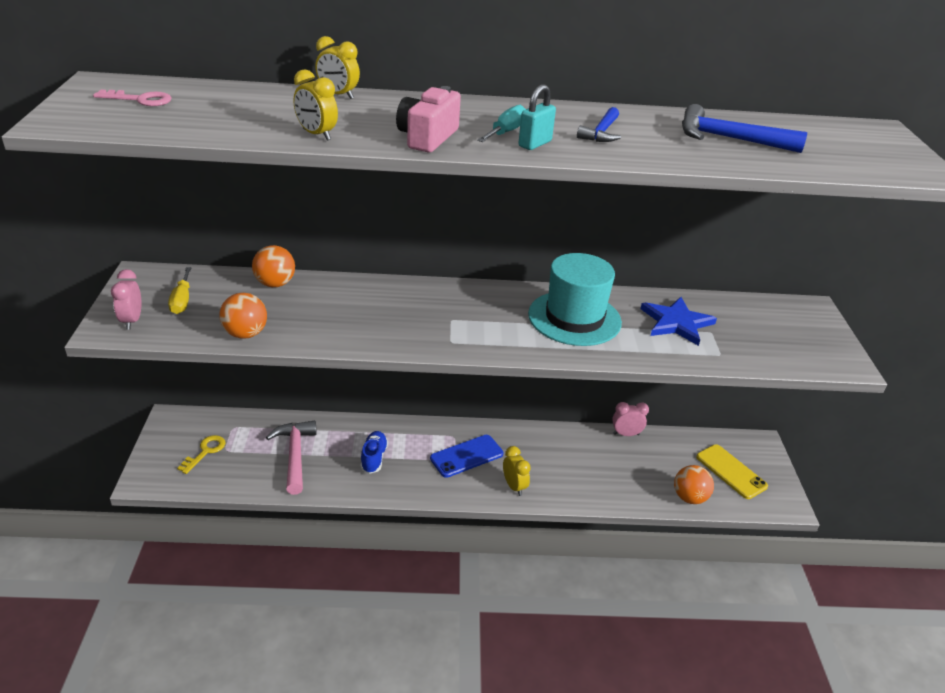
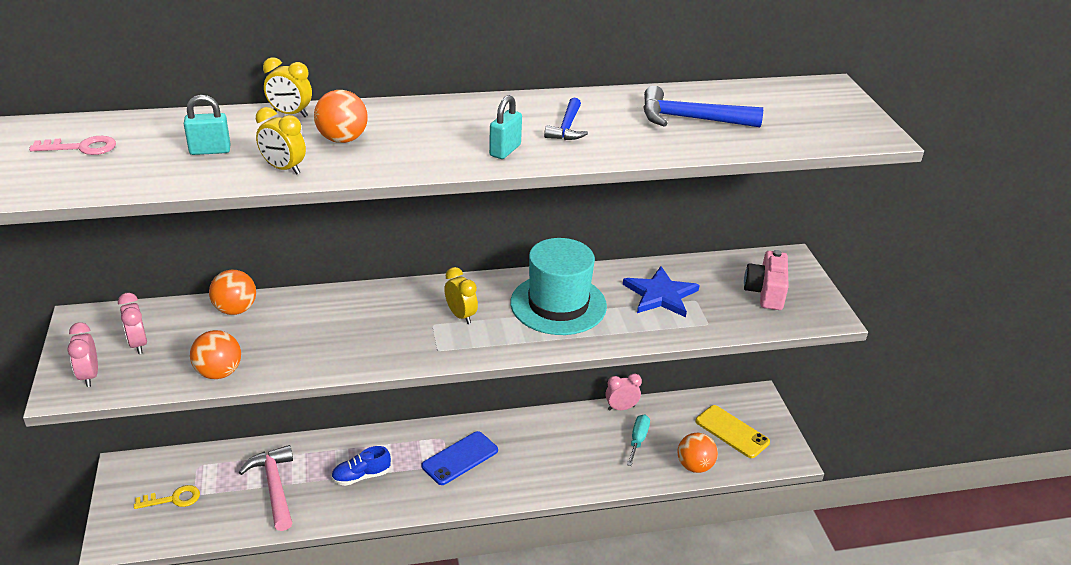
camera: 10 degrees left, 0 degrees up
yellow screwdriver [168,267,191,314] -> pink clock [118,293,147,354]
yellow key [177,435,226,474] -> yellow key turned 60 degrees clockwise [134,485,200,509]
blue shoe [360,431,388,474] -> blue shoe turned 105 degrees counterclockwise [331,446,391,486]
pink camera [396,86,461,152] -> pink camera moved to [744,250,789,310]
turquoise screwdriver [477,105,526,142] -> turquoise screwdriver moved to [627,414,650,466]
yellow clock [503,446,531,496] -> yellow clock moved to [444,267,478,324]
none -> turquoise padlock [184,95,231,155]
none -> orange ball [314,90,368,143]

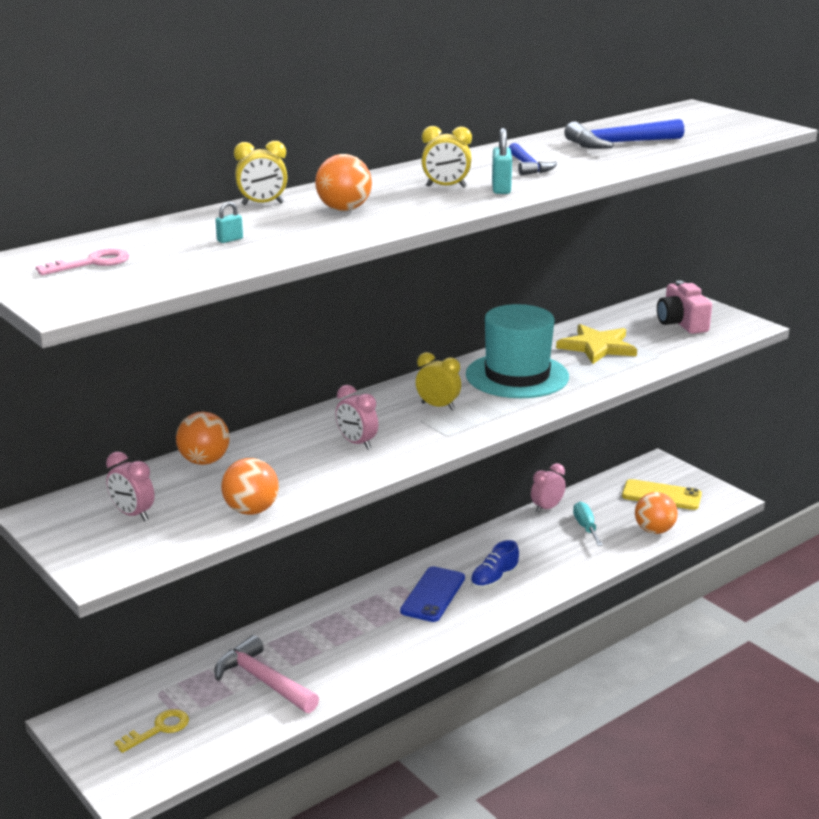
camera: 25 degrees left, 10 degrees down
pink clock [67,322,98,387] -> pink clock moved to [335,385,378,449]
turquoise padlock [184,95,231,155] -> turquoise padlock [215,202,243,243], size x0.58
yellow clock [256,107,306,175] -> yellow clock moved to [422,126,472,188]
blue shoe [331,446,391,486] -> blue shoe moved to [470,540,519,589]
blue star [623,266,700,317] -> yellow star [556,324,637,364]

